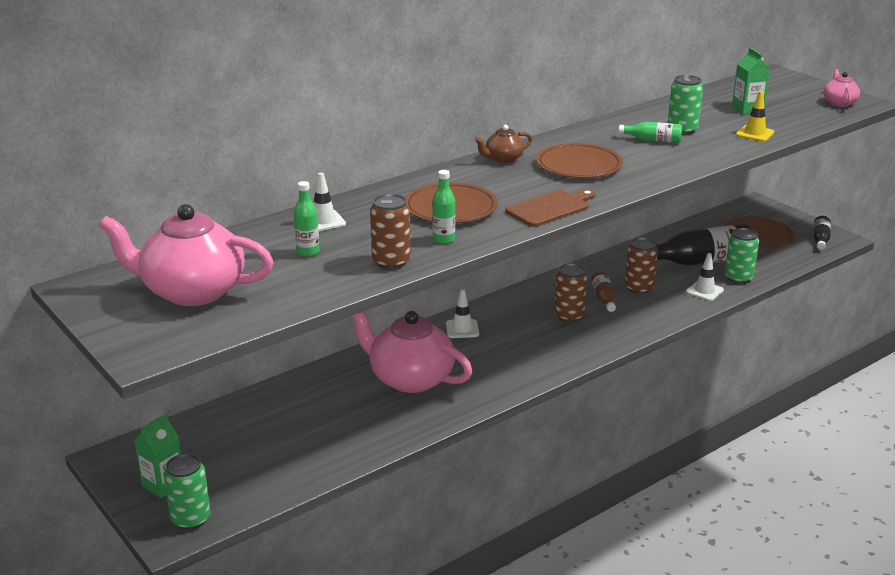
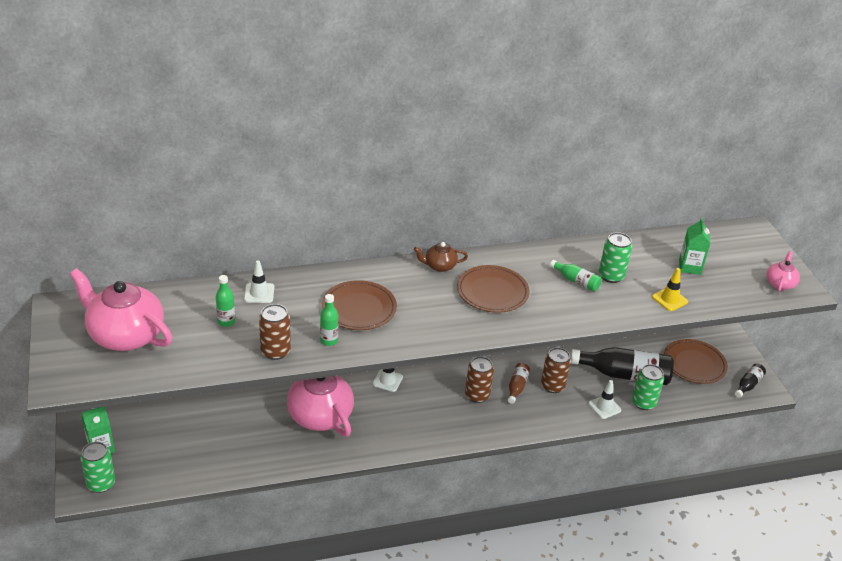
camera: 20 degrees right, 10 degrees up
brown cutting board [505,189,595,227] -> none

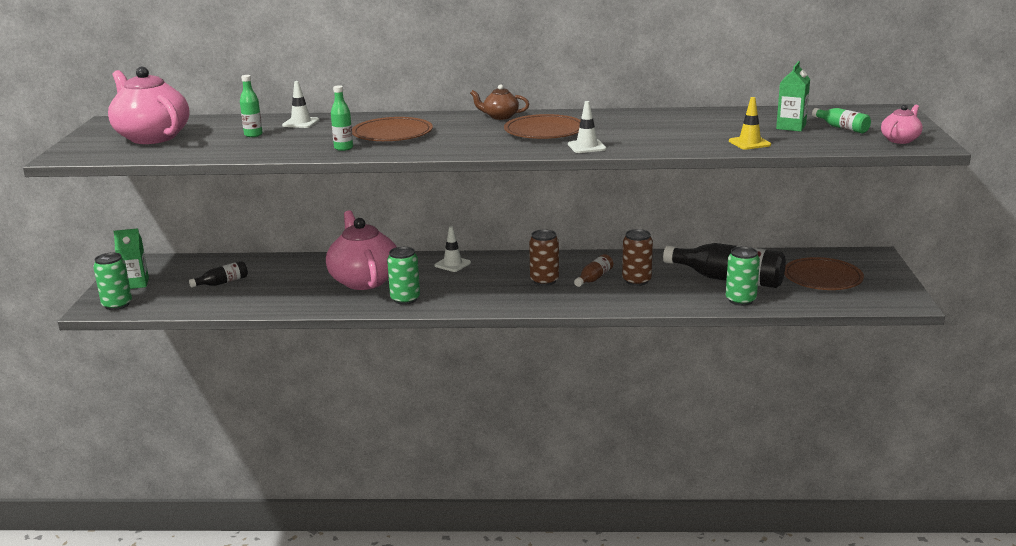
camera: 20 degrees right, 15 degrees down
brown can [259,304,291,360] -> none
green bottle [550,260,602,292] -> green bottle moved to [812,108,871,133]
white traffic cone [588,380,621,419] -> white traffic cone moved to [568,101,606,153]
green can [599,232,632,283] -> green can moved to [387,247,420,305]
black bottle [735,363,766,398] -> black bottle moved to [189,261,248,288]

